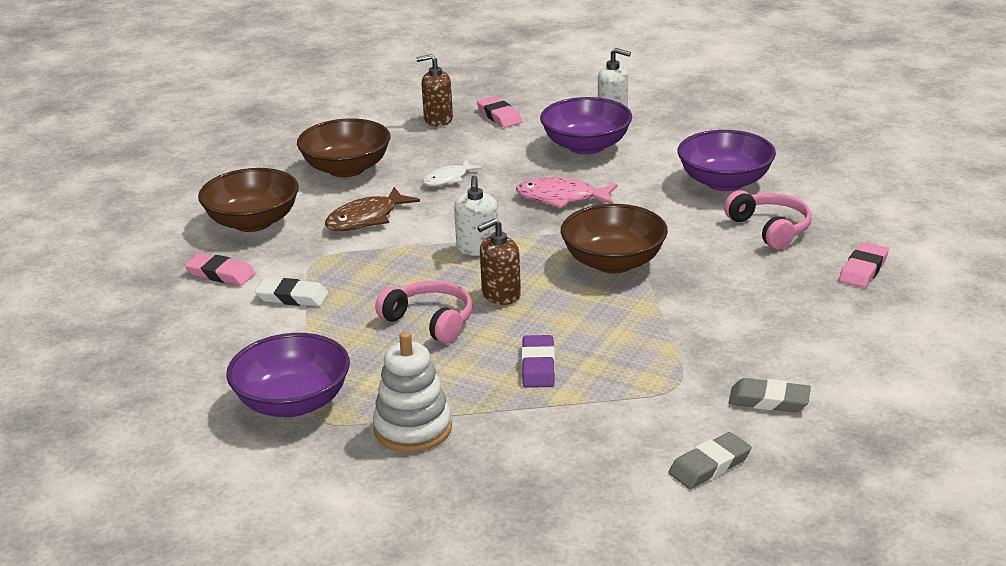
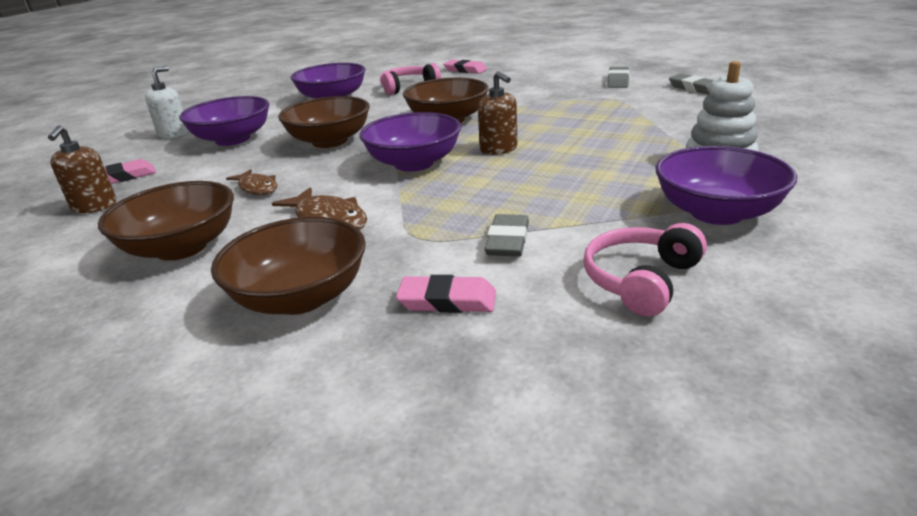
camera: 90 degrees left, 0 degrees up
pink eraser [185,253,255,285] -> pink eraser turned 75 degrees clockwise [396,275,496,313]
white eraser [255,278,329,307] -> grey eraser [484,214,529,257]
pink headphones [375,281,472,344] -> pink headphones moved to [584,223,707,316]
white fish [423,160,482,186] -> brown fish [226,169,277,195]
white soap dispenser [454,176,498,256] -> purple bowl [360,112,461,172]
pink fish [516,177,618,208] -> brown bowl [278,96,370,148]
purple eraser [522,335,555,388] -> none

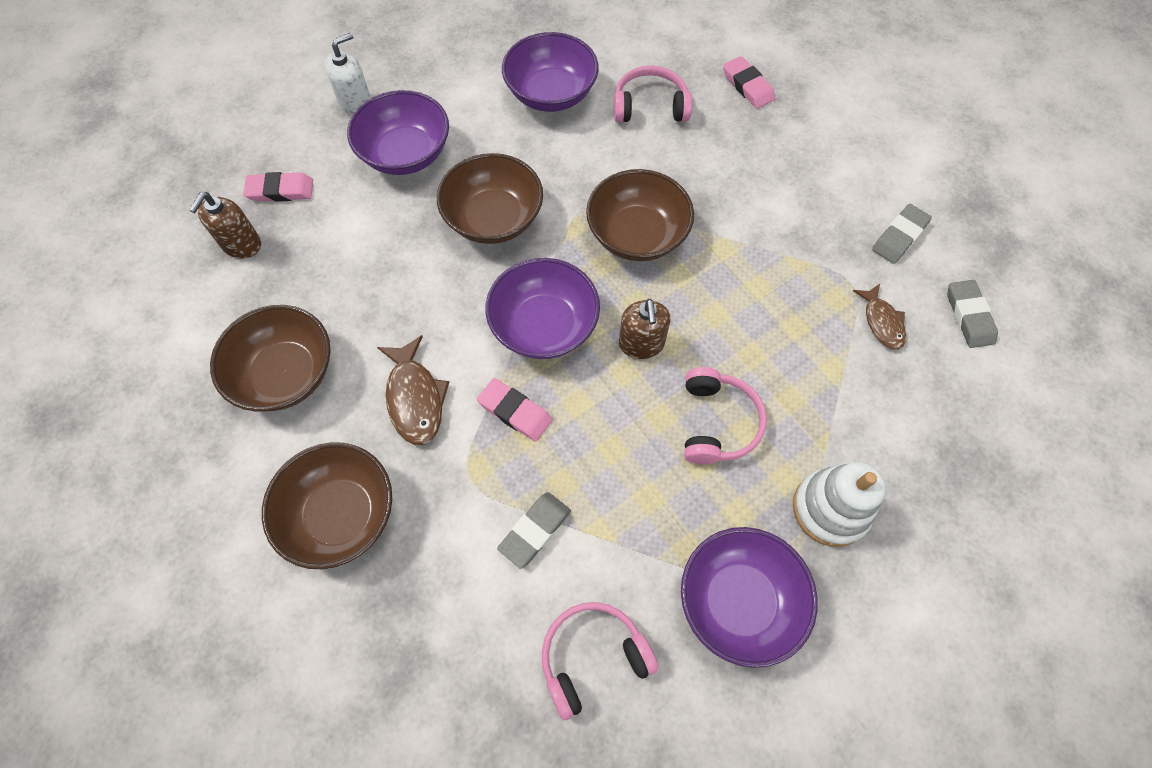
camera: 25 degrees right, 35 degrees up
brown fish [226,169,277,195] -> brown fish moved to [853,284,906,350]
pink eraser [396,275,496,313] -> pink eraser moved to [477,378,553,442]
none -> pink headphones [684,367,767,464]

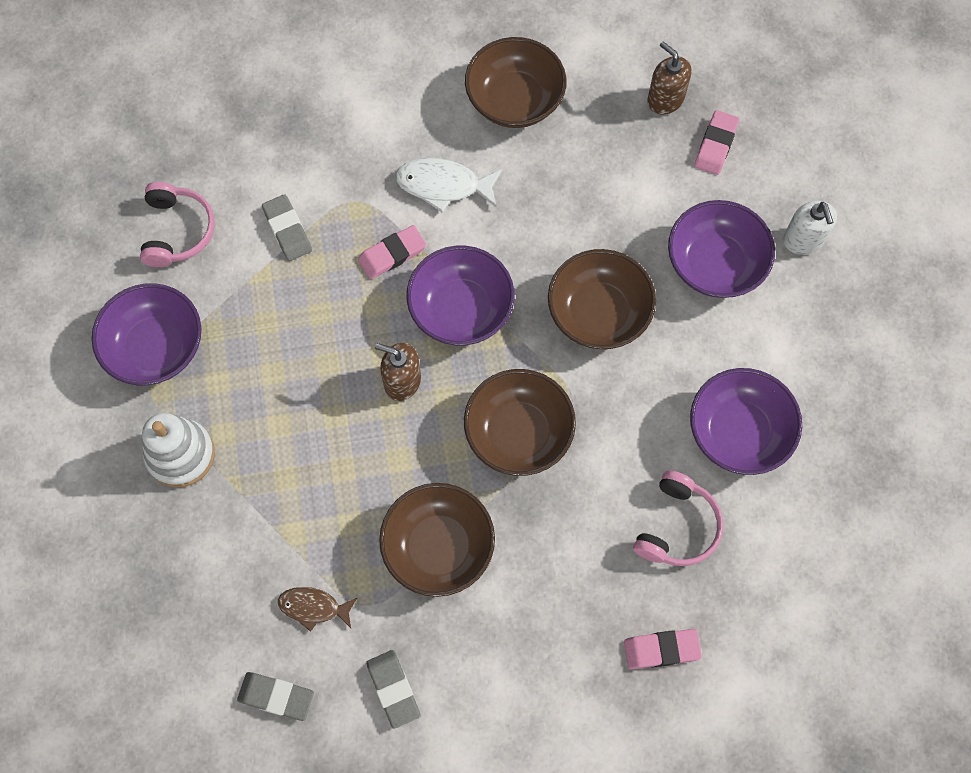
camera: 115 degrees right, 5 degrees up
brown bowl [262,442,392,569] -> brown bowl moved to [379,483,495,597]
brown fish [377,335,449,445] -> white fish [395,158,502,212]
pink headphones [684,367,767,464] -> none

